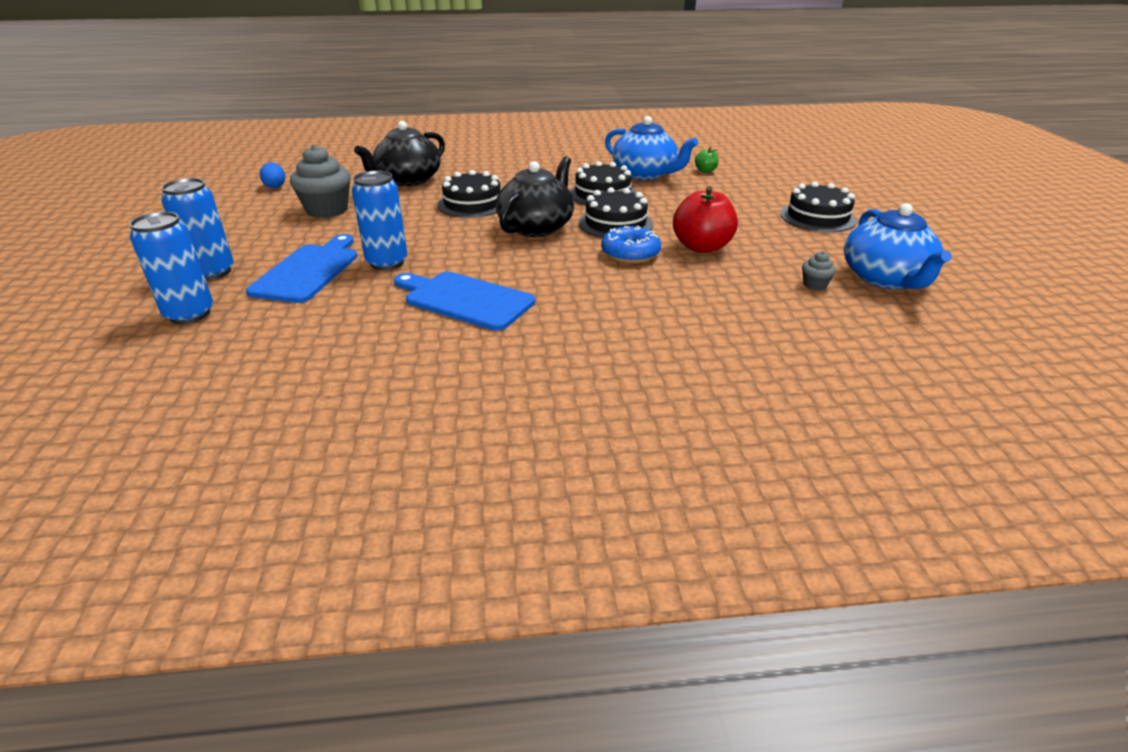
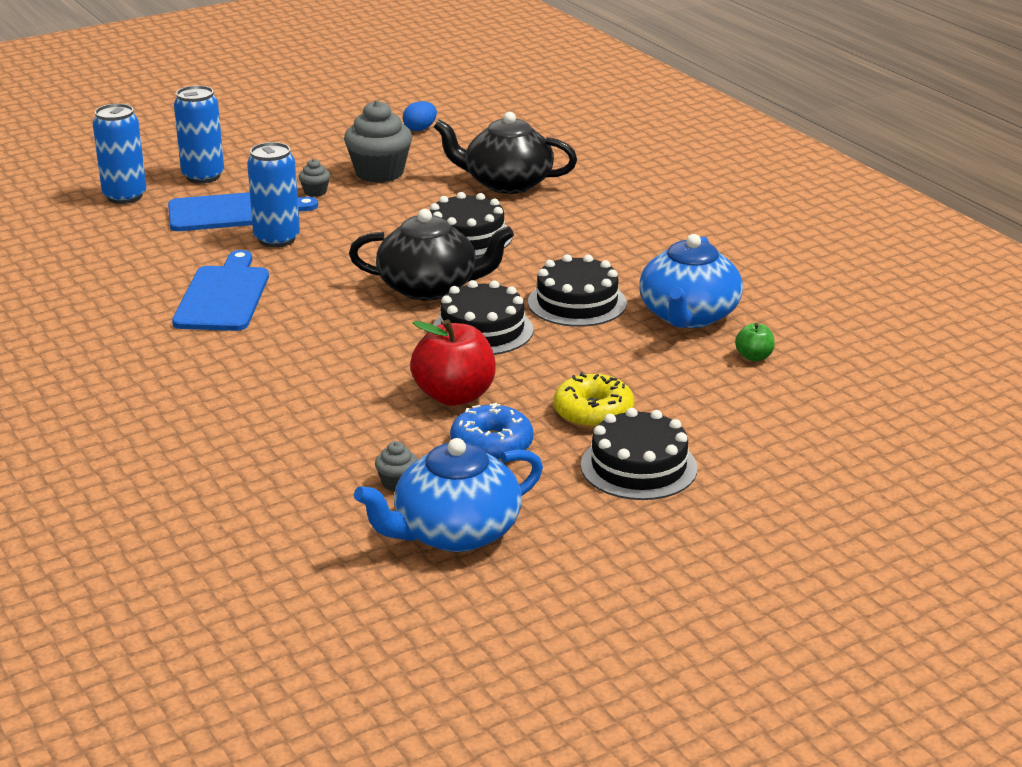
camera: 65 degrees right, 5 degrees down
blue donut [601,226,661,263] -> blue donut moved to [450,403,533,462]
none -> grey cupcake [299,159,330,197]
none -> yellow donut [554,372,634,429]

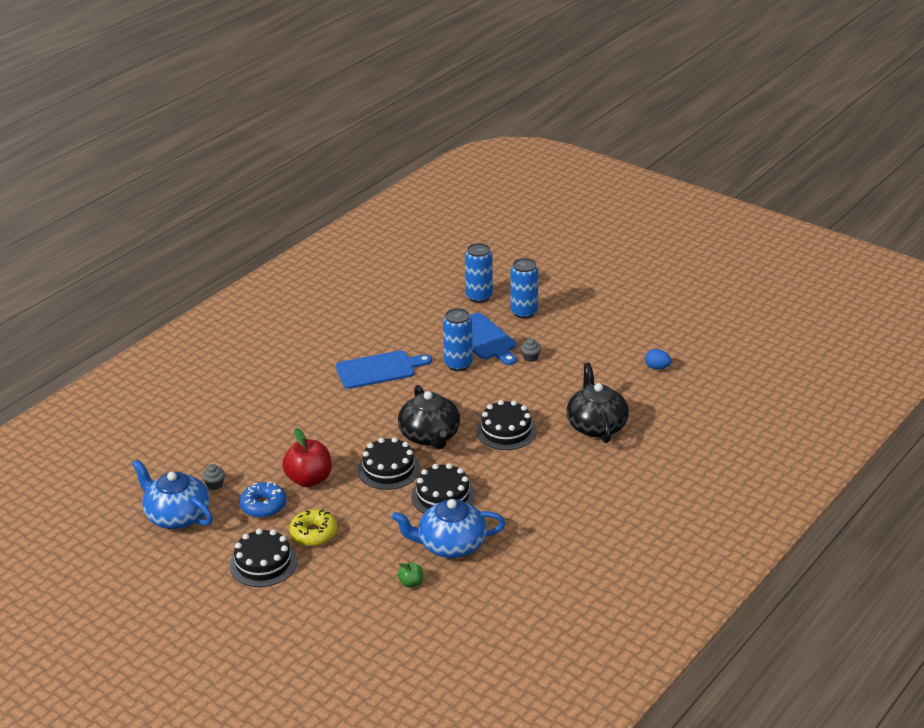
camera: 70 degrees right, 5 degrees up
grey cupcake [344,100,412,183] -> none

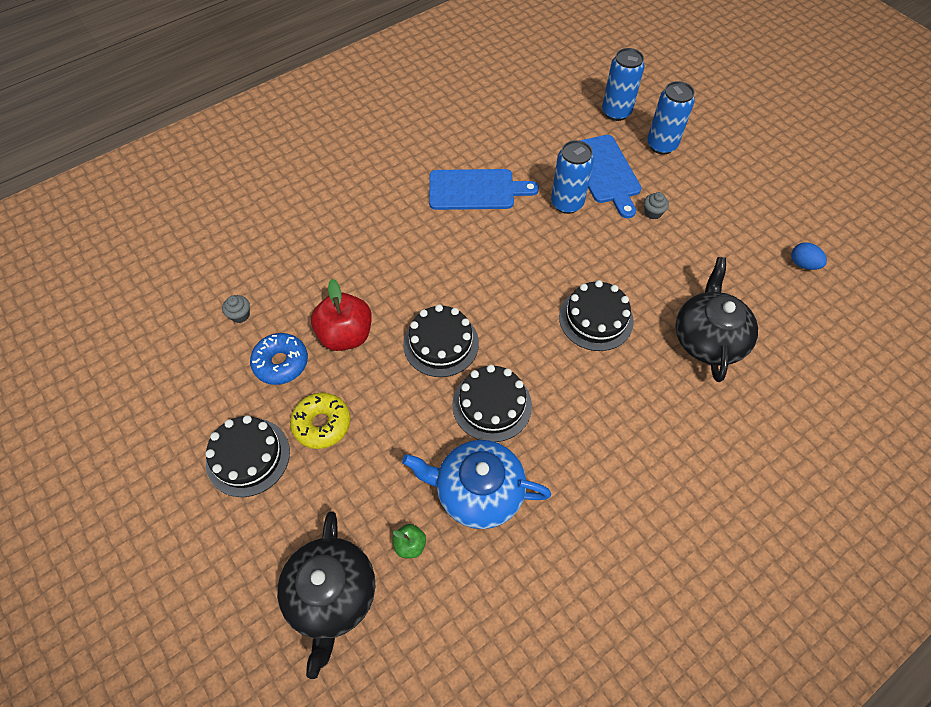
camera: 15 degrees right, 25 degrees up
blue teapot [132,459,213,529] -> none
black teapot [398,385,460,449] -> black teapot moved to [277,512,375,679]

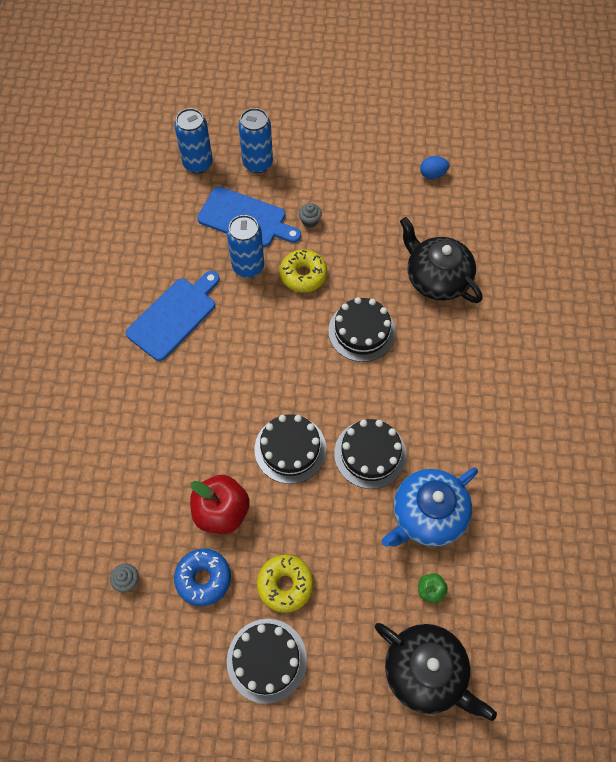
camera: 50 degrees left, 5 degrees up
none -> yellow donut [280,249,327,293]

